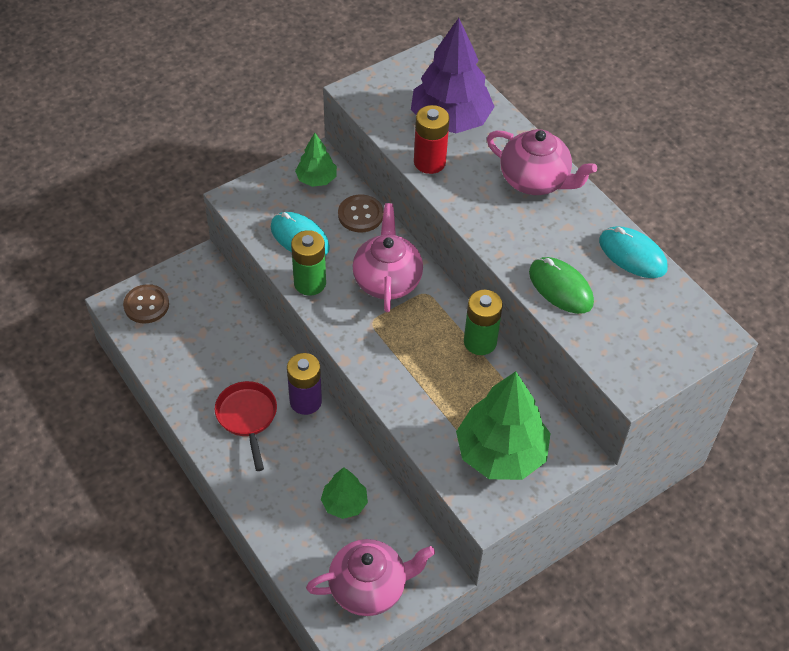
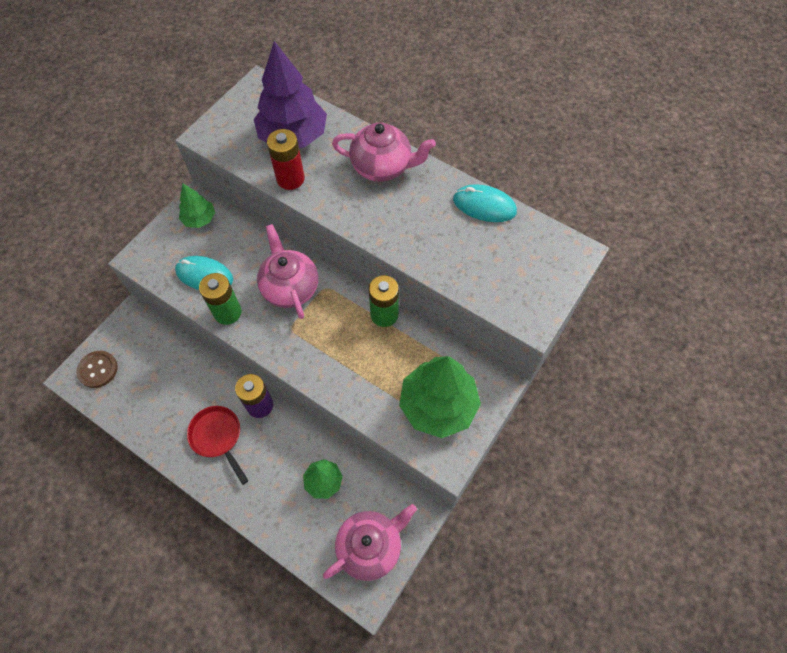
camera: 20 degrees left, 10 degrees up
brown button [338,194,383,233] -> none
green mouse [529,257,594,314] -> none

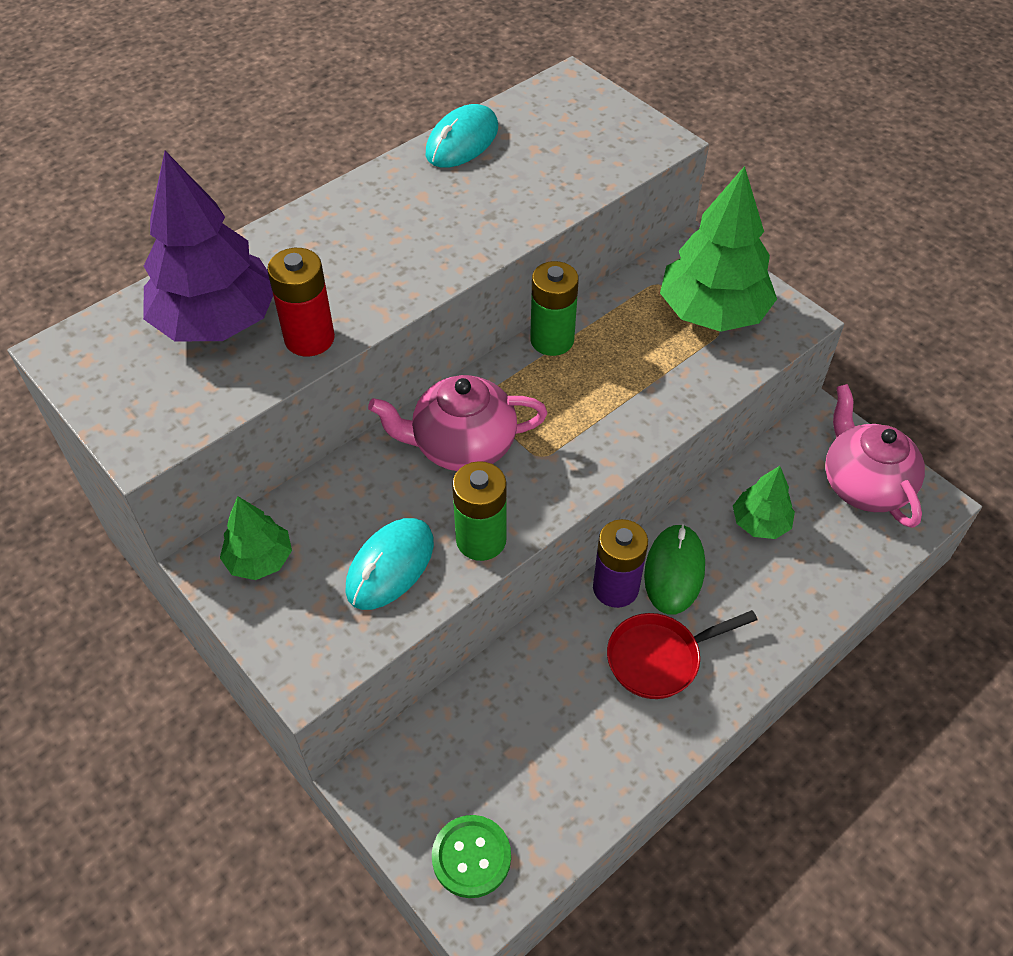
camera: 75 degrees left, 10 degrees down
brown button [76,351,118,388] -> green button [432,815,511,898]
pink teapot [332,122,436,182] -> none
none -> green mouse [644,524,705,615]

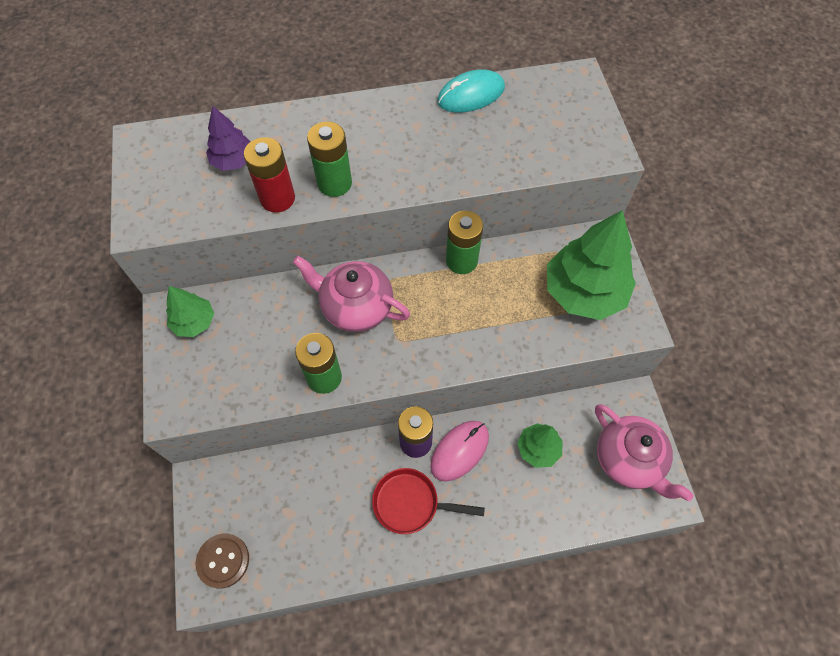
camera: 30 degrees right, 10 degrees up
purple tree [143,151,273,341] -> purple tree [206,106,250,171], size x0.52
turquoise mouse [345,518,434,610] -> none
green button [432,815,511,898] -> brown button [195,534,249,589]
green mouse [644,524,705,615] -> pink mouse [430,421,489,482]
pink teapot [825,384,925,528] -> pink teapot turned 135 degrees clockwise [595,404,693,501]
none -> green battery [307,121,352,197]

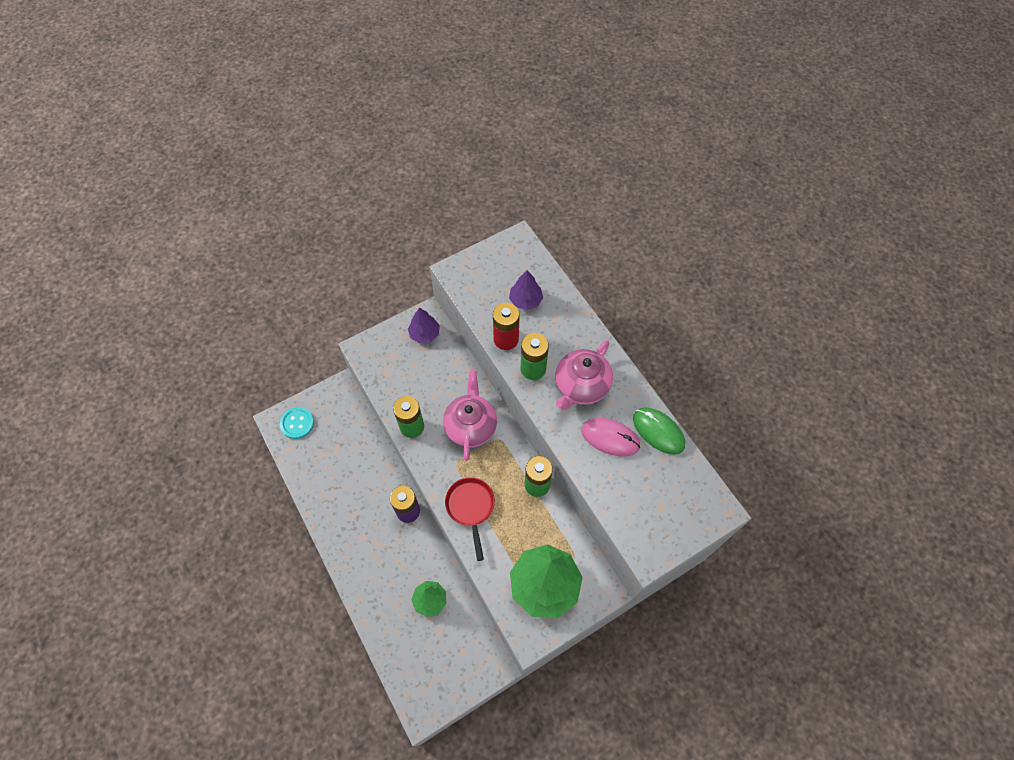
camera: 70 degrees right, 0 degrees up
green tree [166,286,214,337] -> purple tree [408,308,440,343]
brown button [195,534,249,589] -> turquoise button [280,407,314,439]
red pan [372,468,485,534] -> red pan moved to [445,477,495,561]
pink mouse [430,421,489,482] -> pink mouse moved to [581,418,640,456]
turquoise mouse [437,69,505,113] -> green mouse [633,407,685,455]
pink teapot [595,404,693,501] -> pink teapot moved to [555,340,613,410]

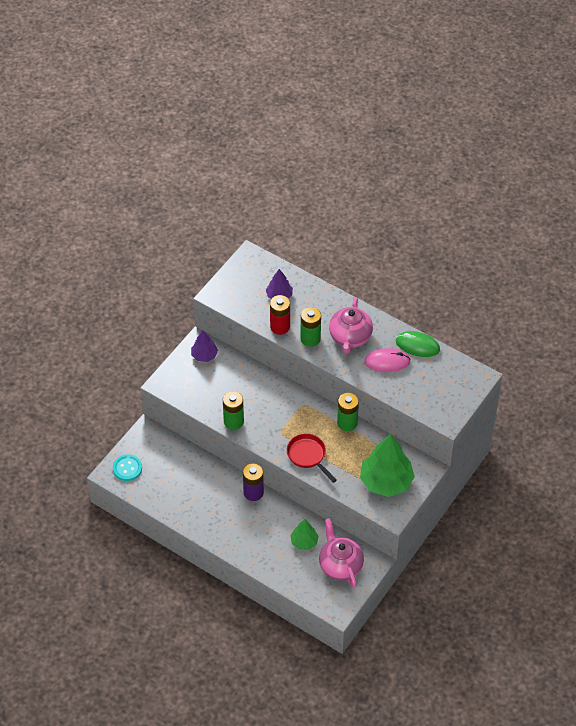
camera: 25 degrees left, 10 degrees down
pink teapot [443,370,497,461] -> pink teapot moved to [319,518,364,588]

